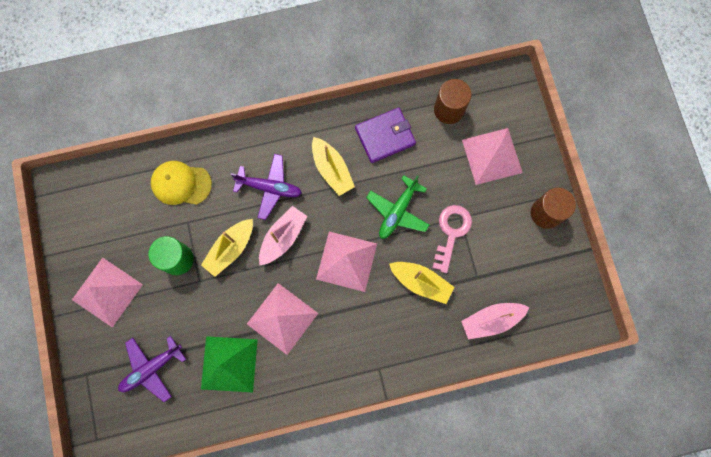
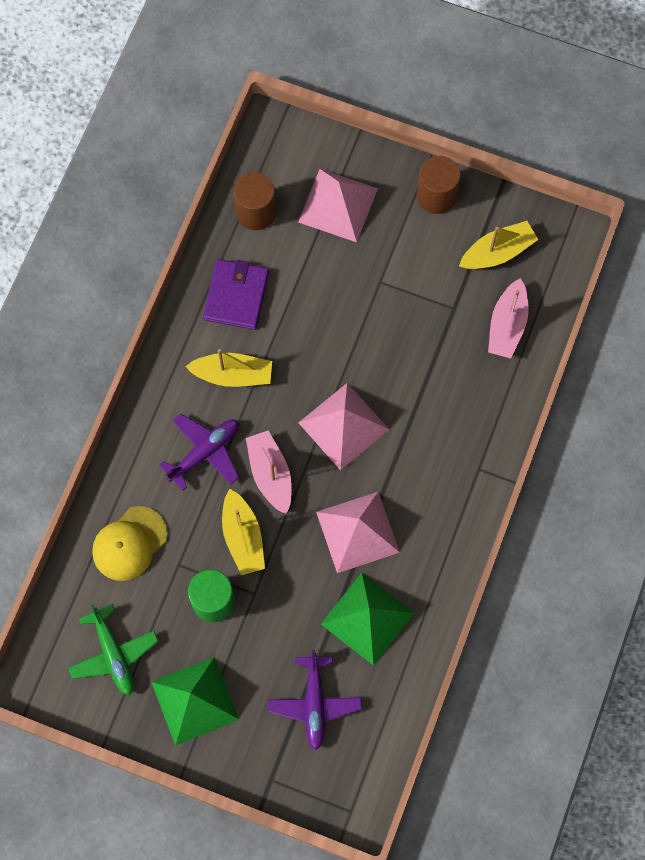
camera: 55 degrees left, 5 degrees down
pink pyramid [72,258,143,328] -> green pyramid [151,657,239,746]
green plane [366,175,429,239] -> green plane moved to [68,604,158,695]
yellow boat [389,262,455,304] -> yellow boat moved to [459,221,538,269]
pink key [432,205,472,273] -> none

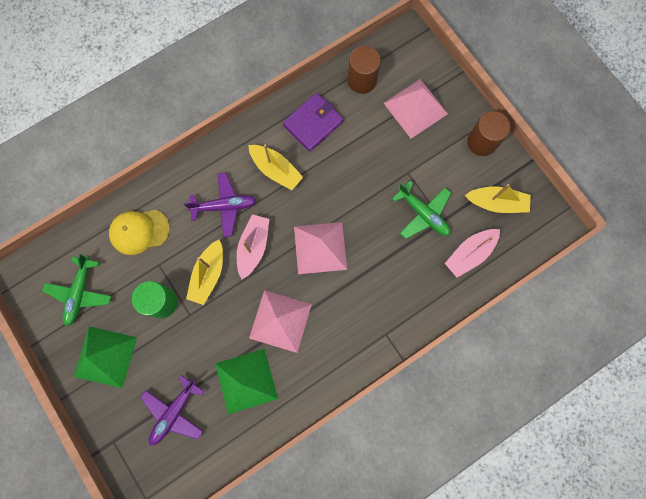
camera: 35 degrees right, 5 degrees up
none -> green plane [392,181,451,239]

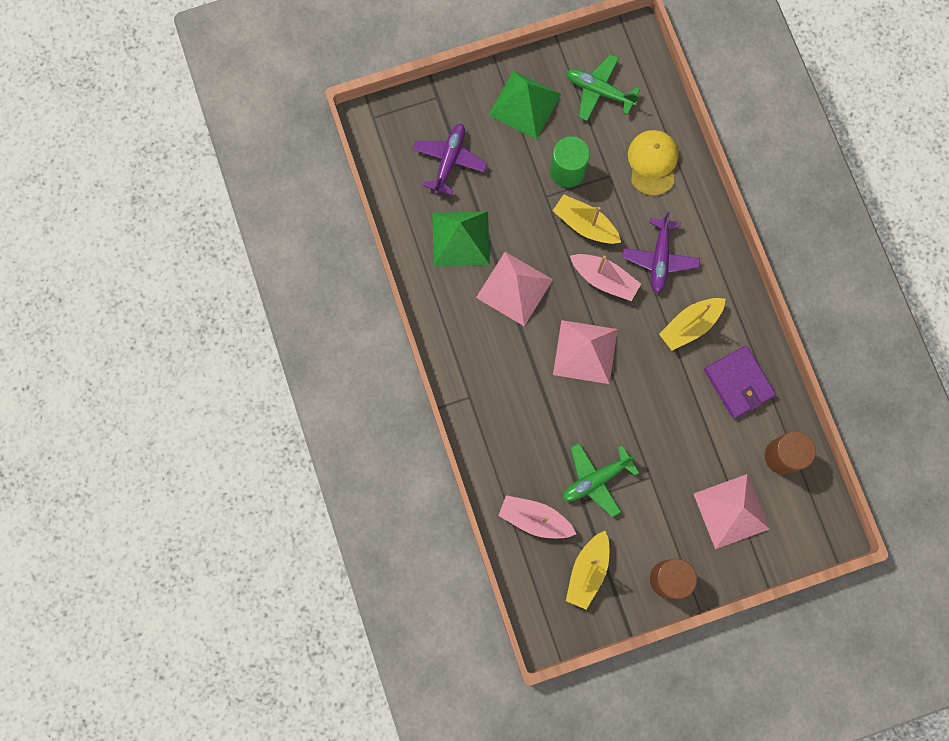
camera: 105 degrees right, 0 degrees up
purple plane [140,375,205,445] -> purple plane turned 60 degrees clockwise [412,124,487,195]
pink boat [445,229,500,277] -> pink boat turned 45 degrees counterclockwise [498,495,576,538]

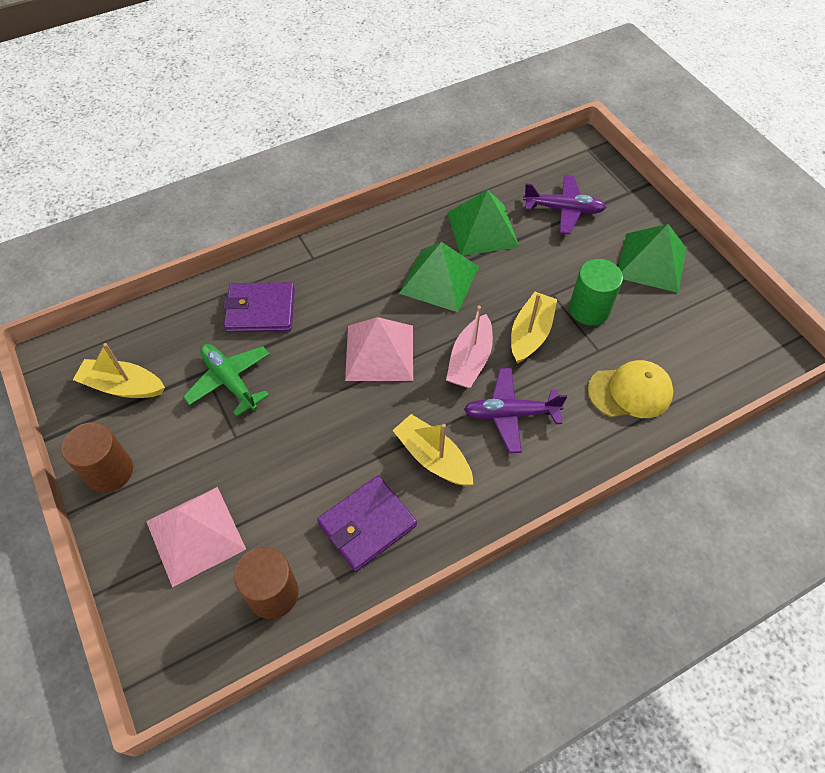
camera: 80 degrees right, 20 degrees down
pink pyramid [476,252,553,326] -> green pyramid [399,242,479,312]
pink boat [498,495,576,538] -> none
green plane [566,54,640,121] -> none
none -> purple wallet [224,282,295,332]

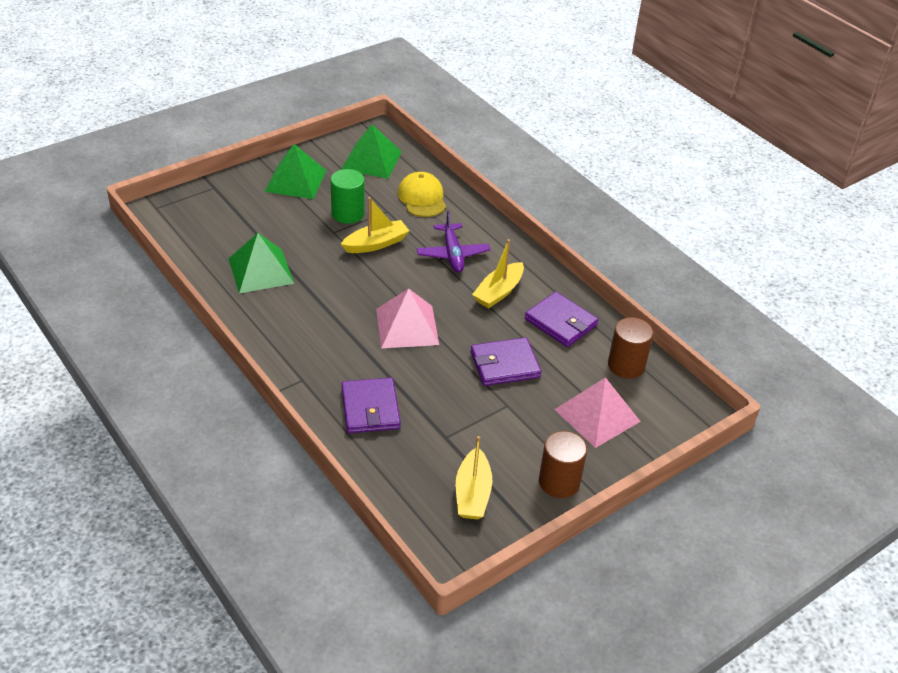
camera: 100 degrees left, 15 degrees down
green plane [183,344,270,417] -> none
green pyramid [399,242,479,312] -> green pyramid moved to [341,124,402,179]
pink boat [446,306,493,388] -> none
yellow boat [511,292,557,364] -> yellow boat turned 135 degrees clockwise [341,197,409,253]
purple plane [523,175,606,234] -> none
none -> purple wallet [470,337,541,386]

